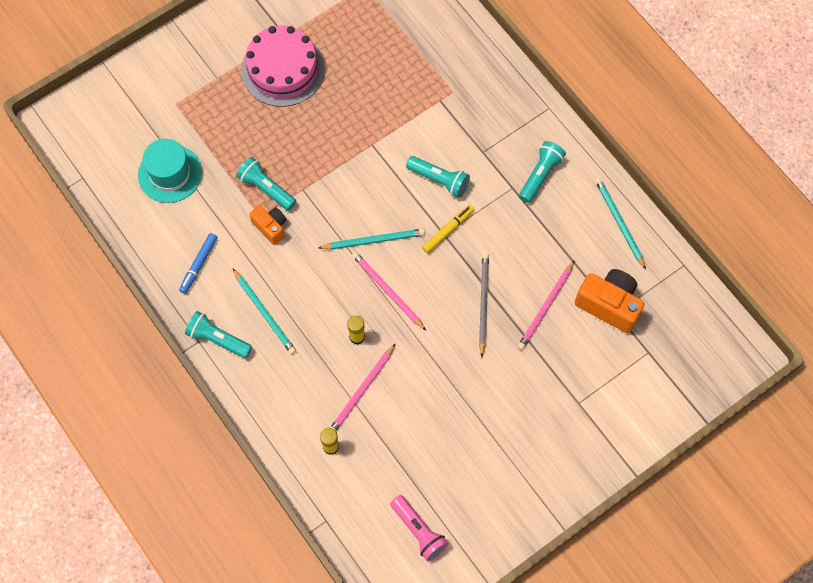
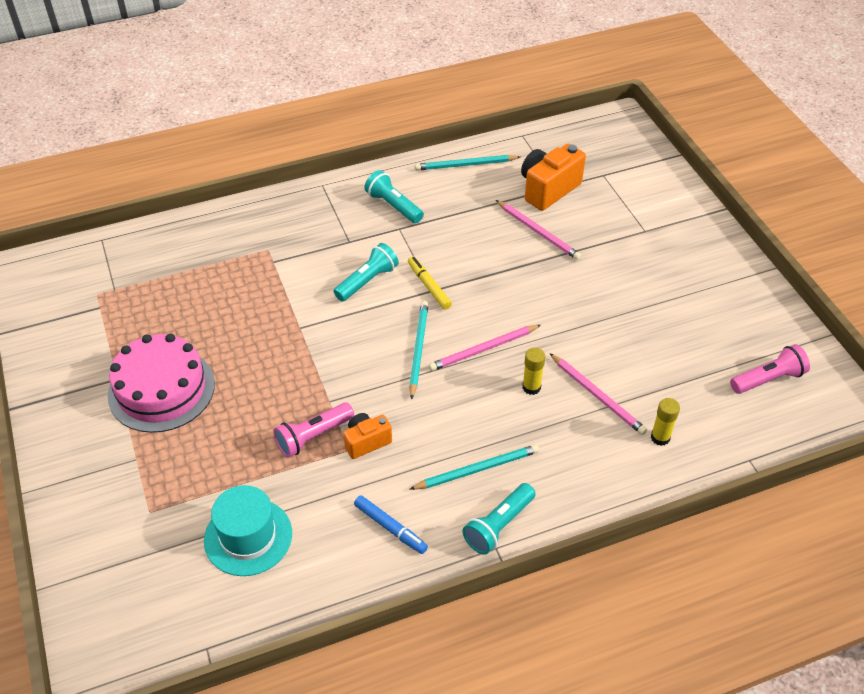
camera: 75 degrees left, 20 degrees down
turquoise flashlight [236,157,296,211] -> pink flashlight [273,402,354,458]
grey pencil [479,253,489,357] -> none

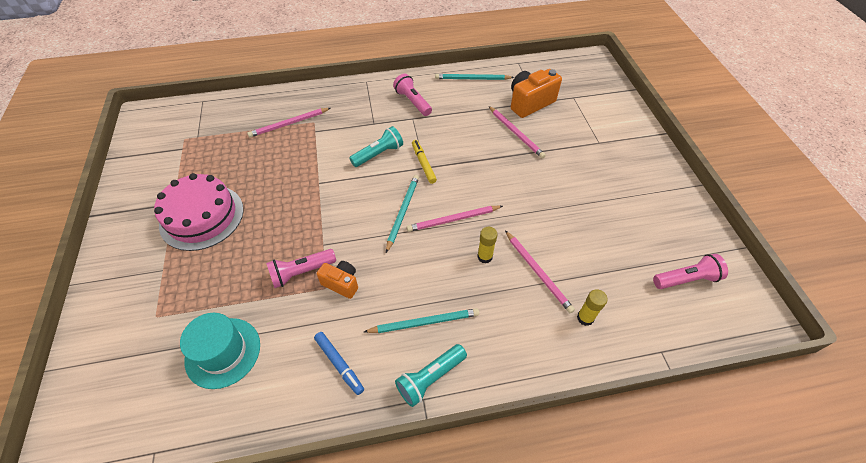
camera: 10 degrees right, 5 degrees up
orange camera [343,413,392,459] -> orange camera turned 45 degrees clockwise [317,261,358,299]
turquoise flashlight [364,170,424,223] -> pink flashlight [393,74,432,116]
none -> pink pencil [247,108,331,137]

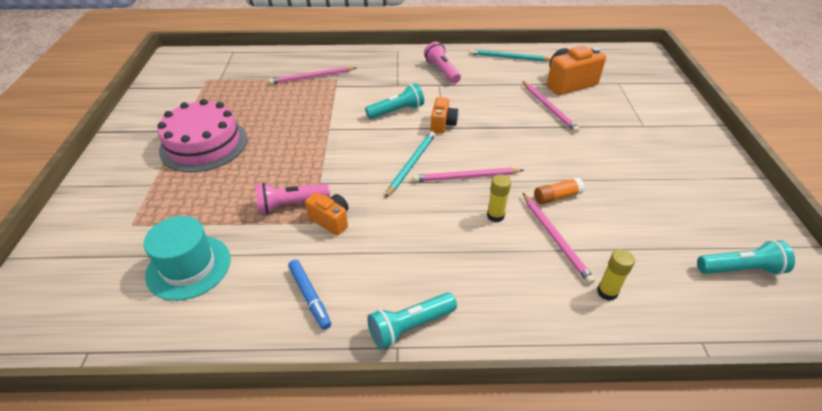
camera: 10 degrees right, 10 degrees down
turquoise pencil [364,308,479,333] -> none
yellow marker [412,140,437,184] -> orange camera [431,97,458,134]
pink flashlight [653,254,728,289] -> turquoise flashlight [697,240,795,275]
none -> orange glue stick [534,178,584,205]

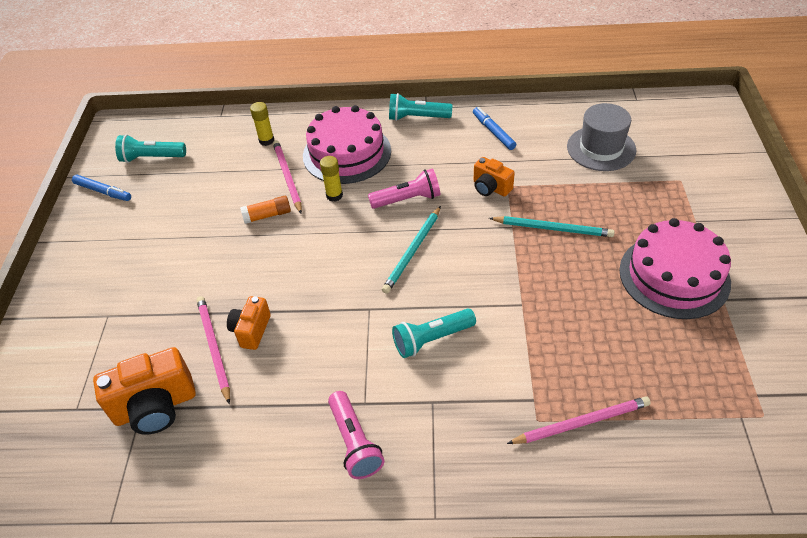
camera: 175 degrees left, 5 degrees up
turquoise hat [143,216,231,301] -> grey hat [567,103,636,171]
pink flashlight [255,183,330,214] -> pink flashlight moved to [368,168,440,209]
turquoise flashlight [367,292,457,350] -> turquoise flashlight turned 150 degrees counterclockwise [389,93,452,121]
pink pencil [413,168,524,182] -> none
orange camera [431,97,458,134] -> orange camera moved to [227,296,271,350]
turquoise pencil [469,49,551,62] -> turquoise pencil moved to [489,216,615,237]
none -> blue marker [72,175,131,201]
none -> pink cake [303,105,391,184]

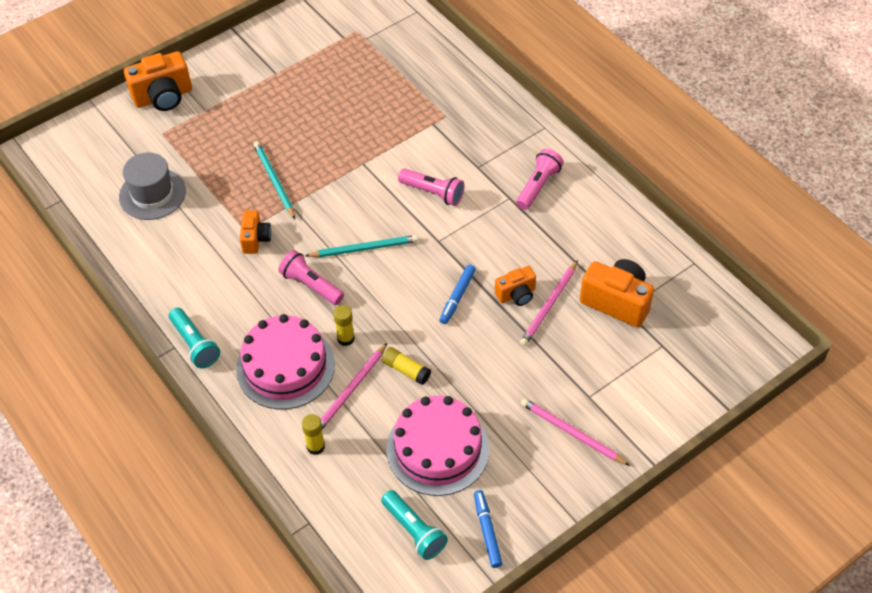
camera: 130 degrees left, 5 degrees up
orange glue stick [240,196,291,224] -> yellow glue stick [382,347,431,385]
turquoise flashlight [392,309,476,358] -> pink flashlight [398,169,464,206]
blue marker [473,107,516,150] -> blue marker moved to [439,264,476,324]
pink pencil [507,396,651,444] -> pink pencil moved to [521,398,630,466]
pink cake [619,218,731,319] -> pink cake moved to [387,396,489,496]
none -> orange camera [124,51,192,111]

